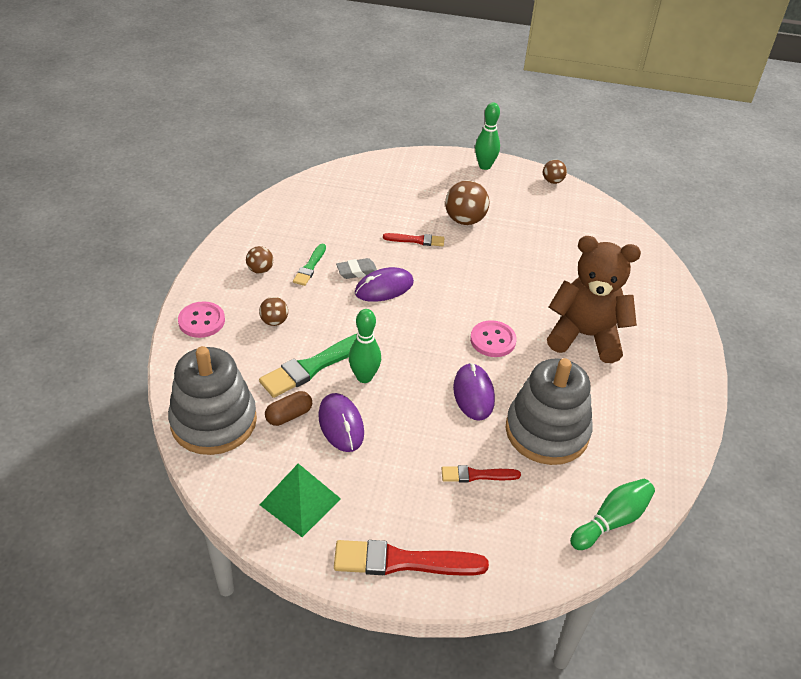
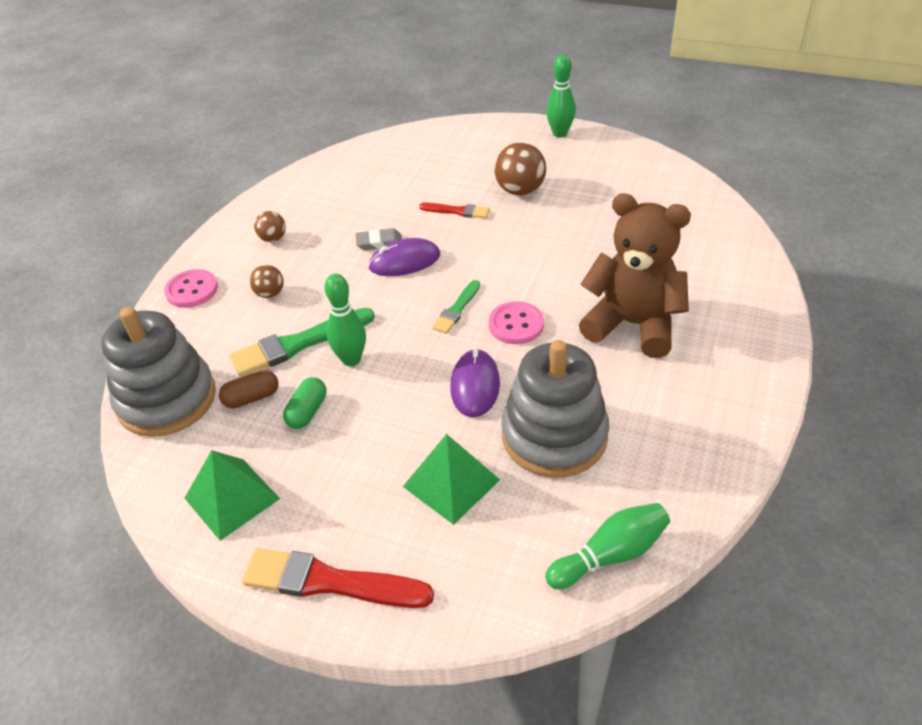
camera: 15 degrees right, 0 degrees up
green brush [293,244,326,286] -> green brush moved to [432,280,480,334]
purple mouse [318,393,364,452] -> green capsule [283,377,327,429]
red brush [441,465,521,482] -> green pyramid [403,434,500,525]
brown ball [543,160,567,184] -> none

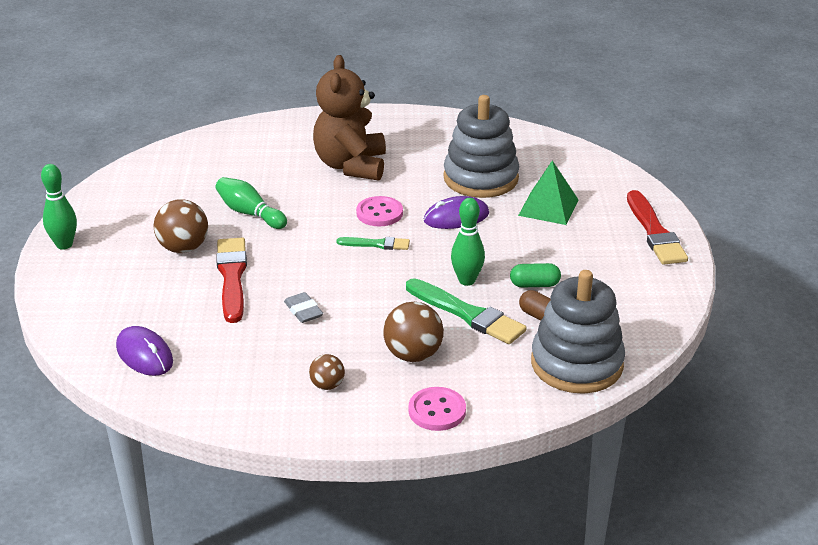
camera: 115 degrees left, 10 degrees down
green pyramid [185,450,280,541] -> none
brown ball [250,265,284,298] -> brown ball [383,302,444,362], size x1.74
purple mouse [368,238,440,276] -> purple mouse moved to [116,326,173,376]
red brush [419,202,490,219] -> red brush [216,238,247,323], size x1.78
green bowling pin [545,503,670,589] -> green bowling pin moved to [216,177,287,229]

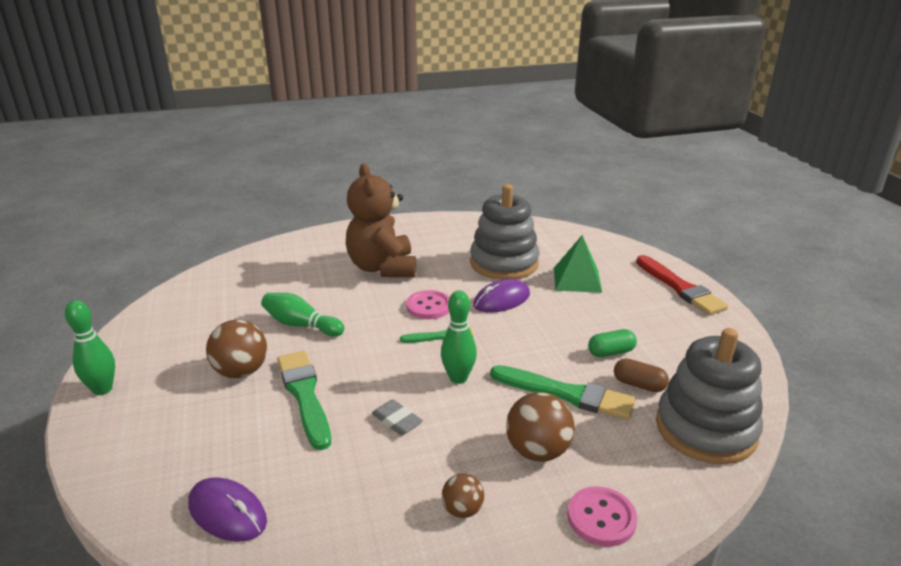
camera: 15 degrees left, 5 degrees down
red brush [216,238,247,323] -> green brush [277,351,331,450]
green bowling pin [451,198,485,286] -> green bowling pin moved to [441,290,477,384]

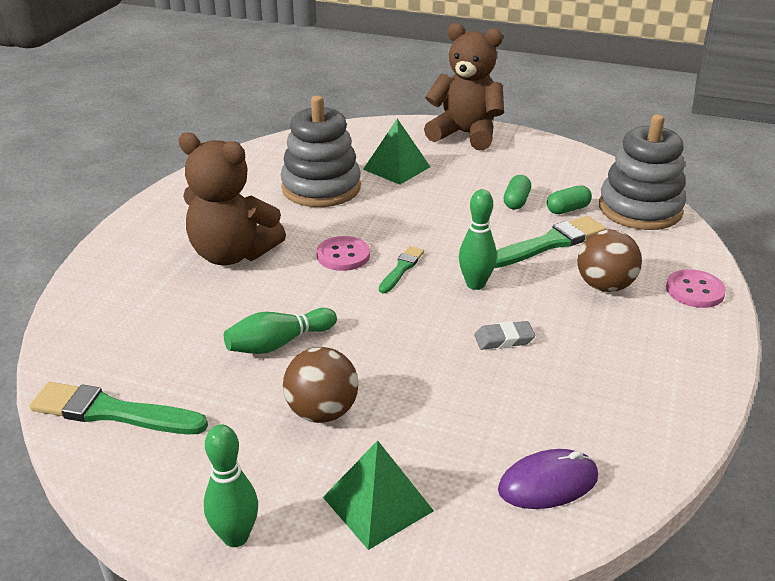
camera: 55 degrees left, 5 degrees up
green brush [277,351,331,450] -> green brush moved to [30,382,208,434]
brown ball [442,473,484,518] -> none
purple mouse [473,279,530,313] -> none
brown capsule [614,358,669,392] -> green capsule [547,185,592,214]
red brush [636,255,728,315] -> brown teddy bear [424,23,504,150]
none -> green pyramid [323,440,434,550]

